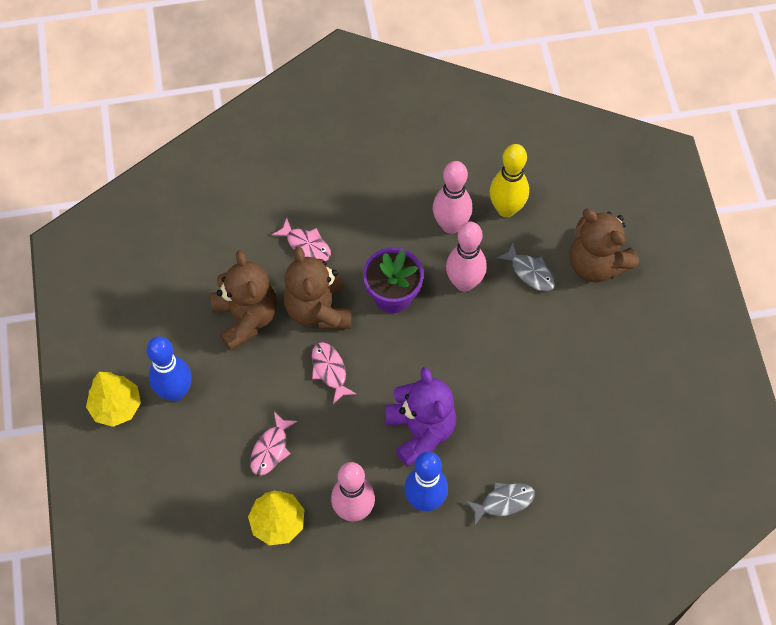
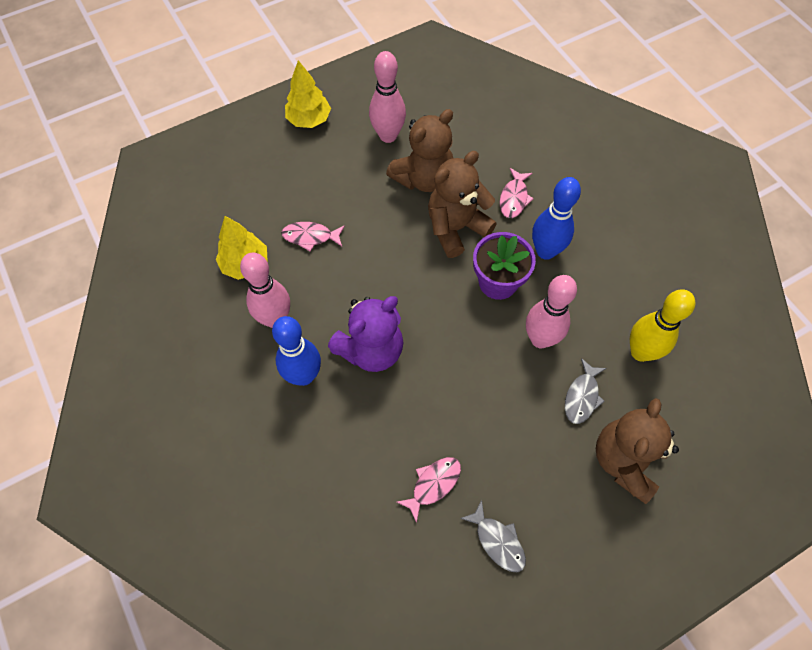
camera: 70 degrees right, 0 degrees up
blue bowling pin [146,336,192,401] -> blue bowling pin moved to [532,177,581,260]
pink fish [312,342,356,404] -> pink fish moved to [397,457,461,523]
pink bowling pin [433,161,472,234] -> pink bowling pin moved to [369,51,406,143]
grey fish [465,482,535,525] -> grey fish moved to [460,500,526,572]

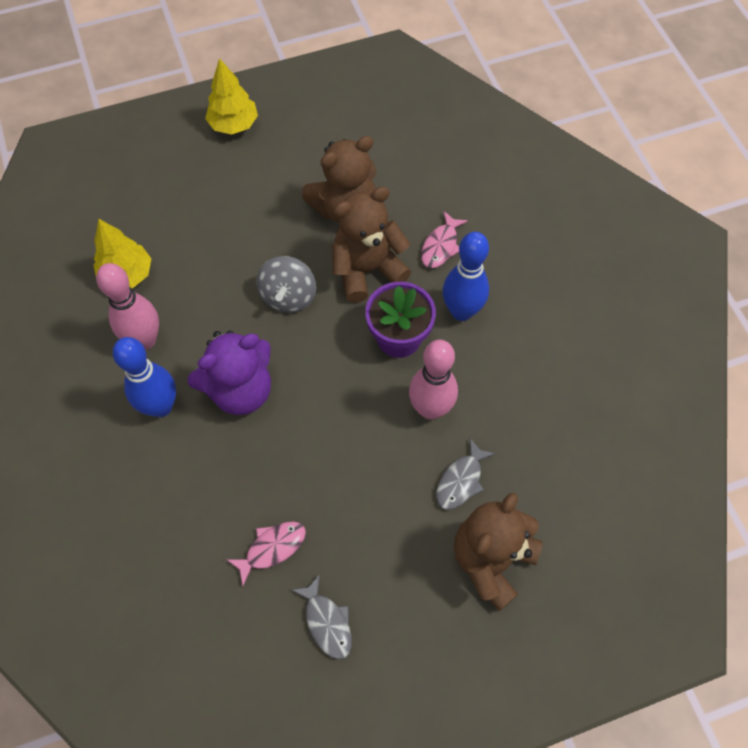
camera: 10 degrees right, 0 degrees up
pink fish [281,222,345,251] -> none
pink bowling pin [369,51,406,143] -> none
yellow bowling pin [630,289,696,362] -> none
none -> grey spinning top [257,256,316,313]

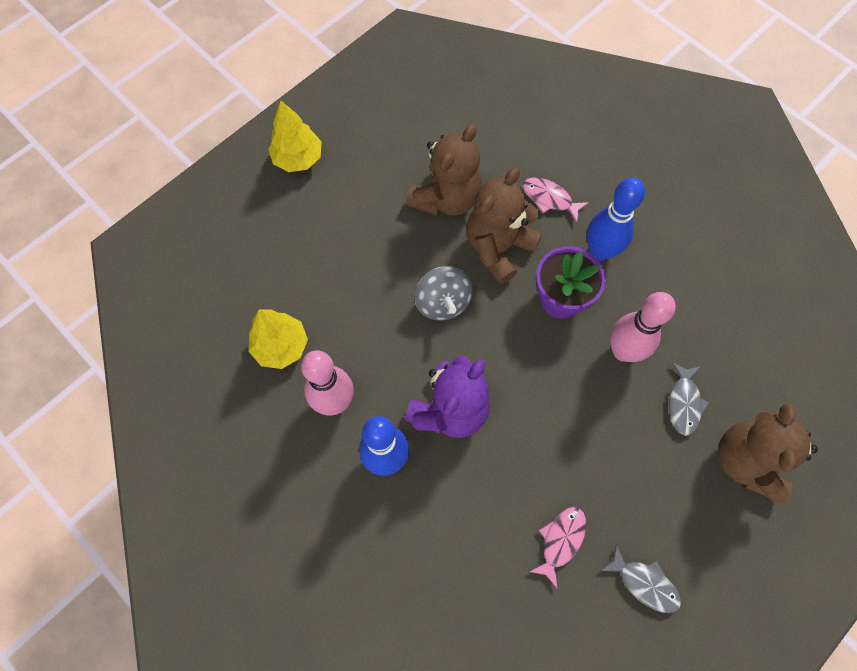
camera: 25 degrees left, 5 degrees up
pink fish [421,211,468,268] -> pink fish turned 120 degrees clockwise [523,177,589,223]

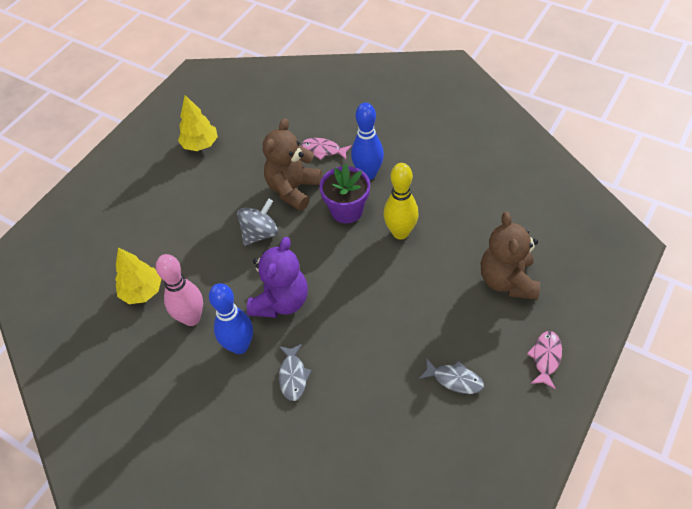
camera: 10 degrees left, 15 degrees down
yellow tree [268,101,322,172] -> yellow tree moved to [178,95,218,151]
brown teddy bear [406,124,482,216] -> none
grey spinning top [414,266,473,321] -> grey spinning top turned 105 degrees counterclockwise [237,199,278,246]
pink fish [530,507,586,588] -> pink fish moved to [527,331,562,390]
pink bowling pin [610,292,676,362] -> yellow bowling pin [384,163,419,240]
grey fish [669,362,709,436] -> grey fish moved to [279,344,312,401]

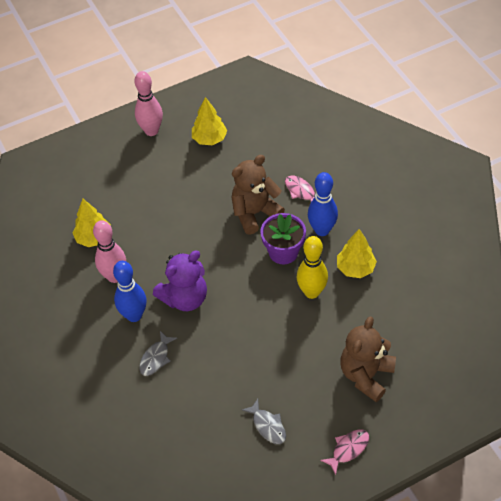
camera: 30 degrees right, 0 degrees up
grey spinning top [237,199,278,246] -> none
none -> pink bowling pin [134,71,163,136]
none -> yellow tree [337,229,377,278]

